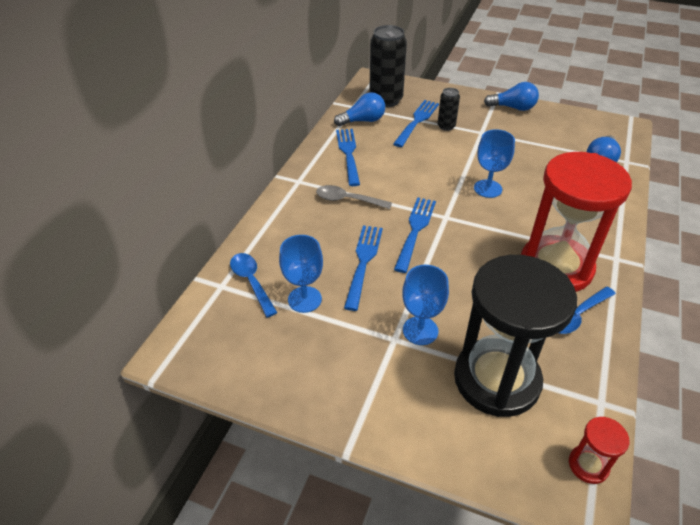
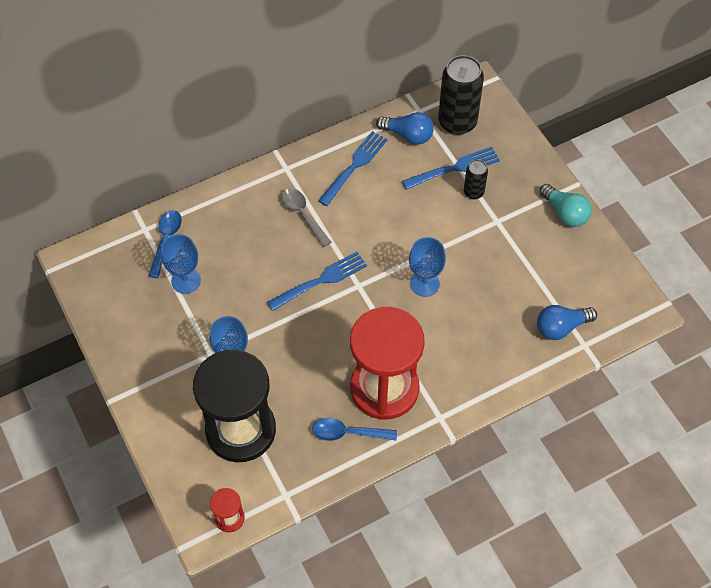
camera: 40 degrees right, 15 degrees up
blue fork [344,225,383,311] -> none
blue light bulb [484,82,539,111] -> turquoise light bulb [539,184,592,227]

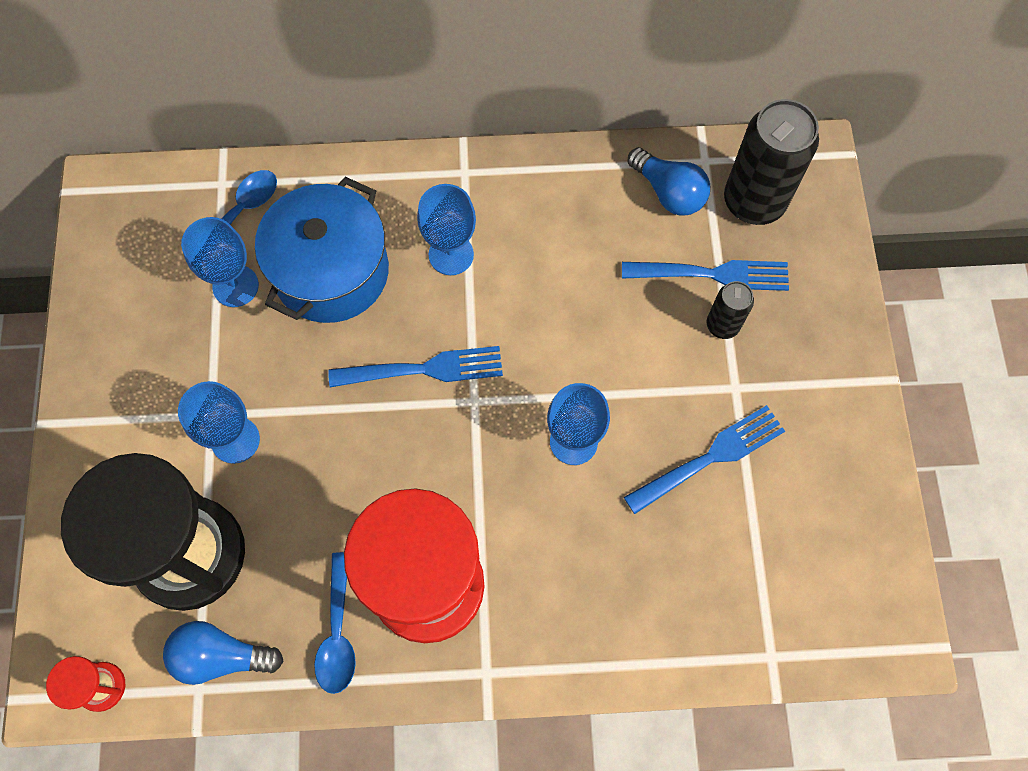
camera: 25 degrees right, 10 degrees up
grey spoon [281,188,331,247] -> blue goblet [417,184,476,275]
blue spoon [312,418,397,441] -> blue spoon turned 120 degrees counterclockwise [314,552,356,694]
blue fork [318,131,387,206] -> blue fork moved to [624,405,785,514]
blue light bulb [537,305,597,340] -> blue light bulb moved to [163,621,283,685]
turquoise light bulb [539,184,592,227] -> none
none -> blue pot [255,177,389,323]

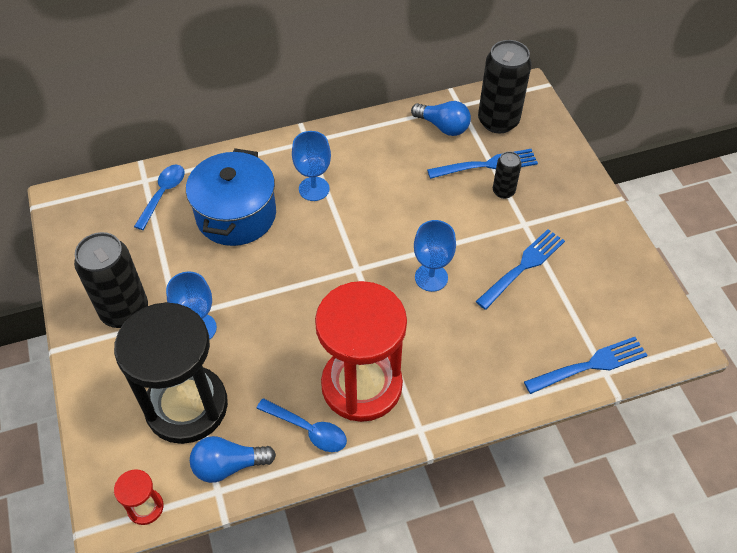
camera: 15 degrees left, 15 degrees down
blue goblet [181,217,259,307] -> none
blue spoon [314,552,356,694] -> blue spoon turned 45 degrees counterclockwise [256,398,347,452]
blue fork [328,346,503,387] -> blue fork moved to [524,337,647,394]
none -> black can [74,232,148,328]

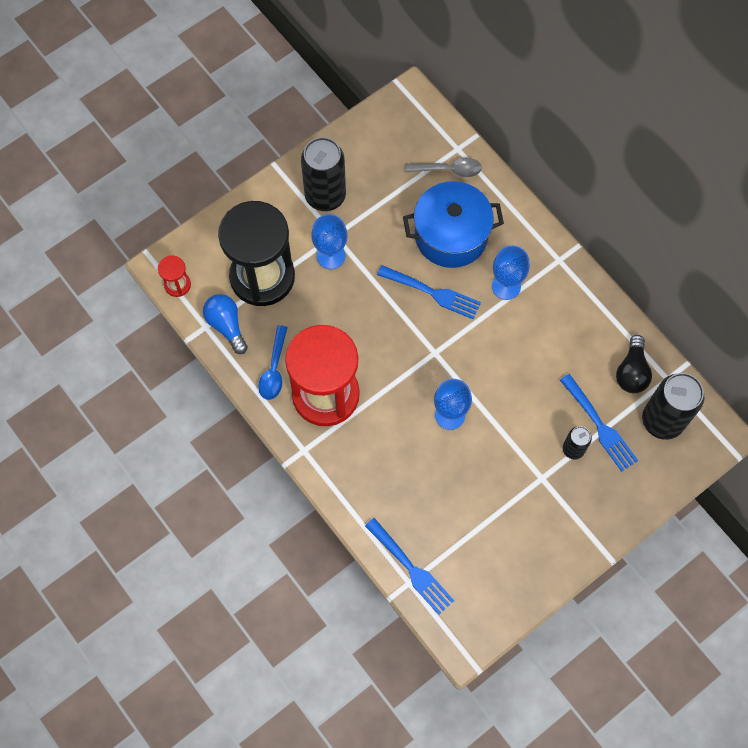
camera: 70 degrees right, 15 degrees up
blue spoon [134,165,185,230] -> grey spoon [405,157,482,177]
blue light bulb [411,101,471,136] -> black light bulb [616,335,652,393]
blue fork [476,229,565,310] -> blue fork moved to [377,265,481,319]

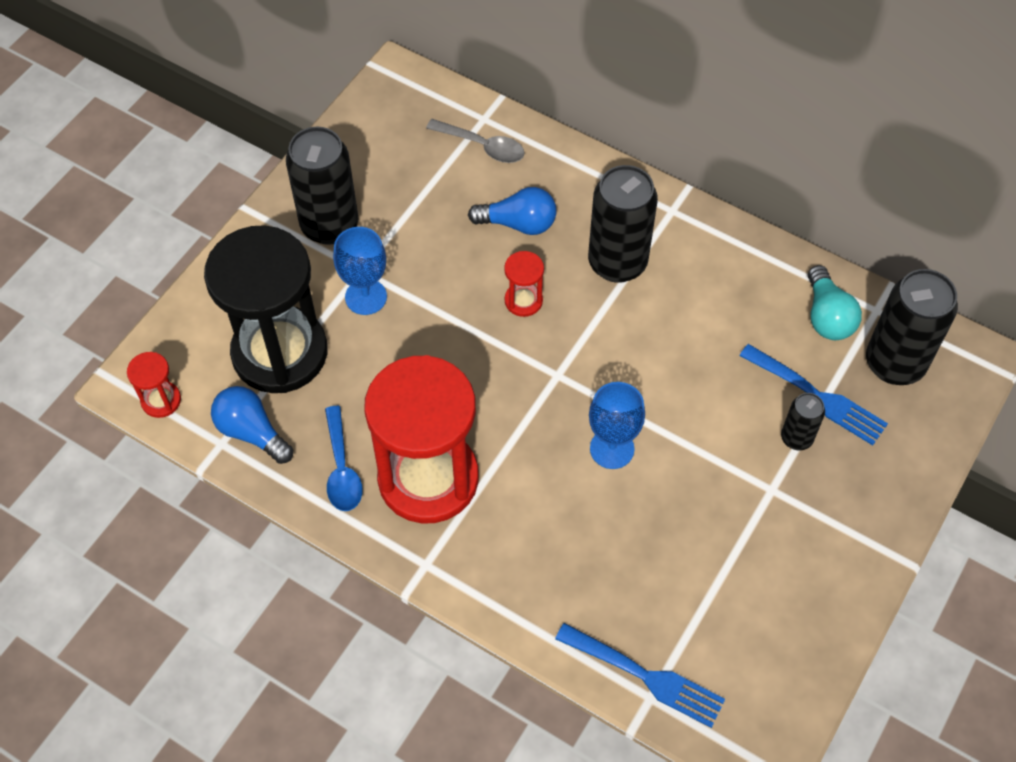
camera: 20 degrees left, 10 degrees down
blue fork [377,265,481,319] -> red hourglass [504,251,544,317]
blue pot [403,181,504,268] -> blue light bulb [468,187,557,235]
grey spoon [405,157,482,177] -> grey spoon turned 45 degrees clockwise [426,119,525,163]
blue goblet [492,246,530,300] -> black can [588,165,658,283]
black light bulb [616,335,652,393] -> turquoise light bulb [808,265,862,340]

